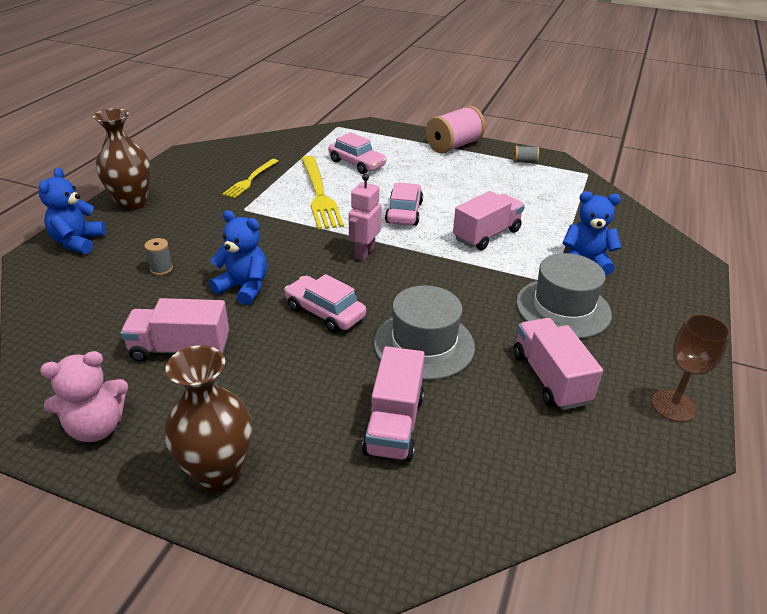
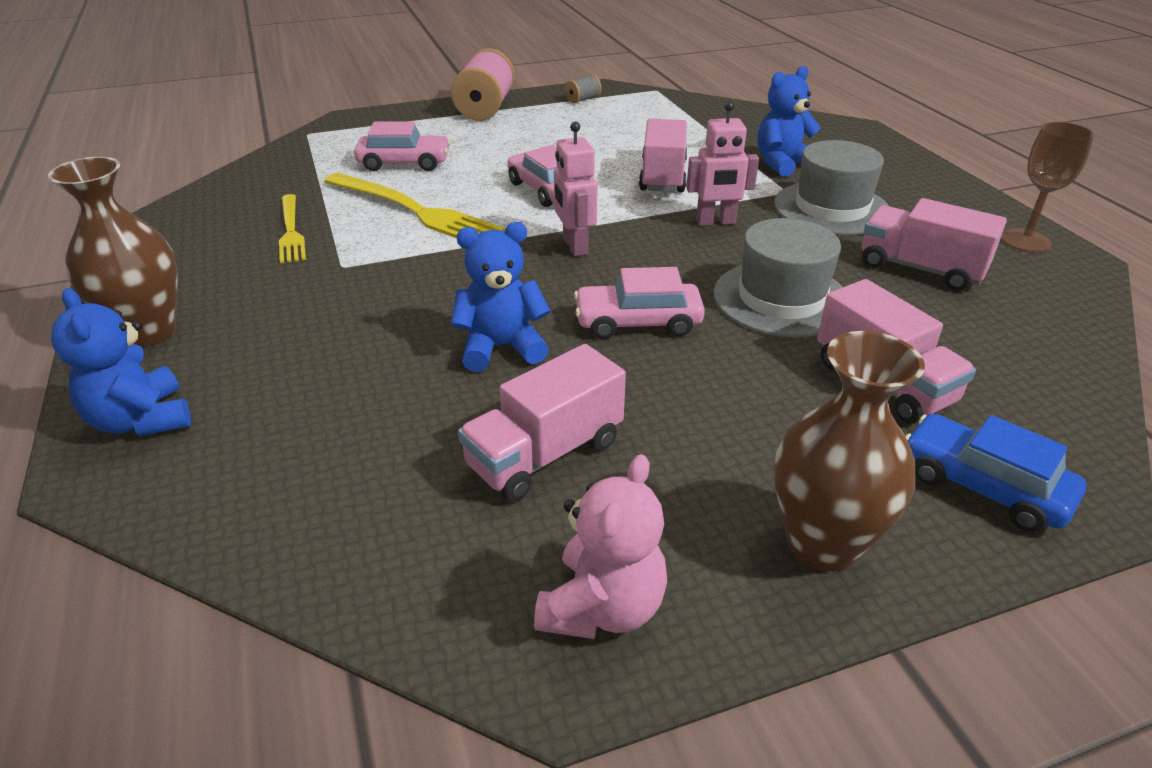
camera: 40 degrees left, 0 degrees up
grey spool [144,238,173,275] -> none
none -> pink robot [686,101,759,226]
none -> blue car [905,414,1086,532]

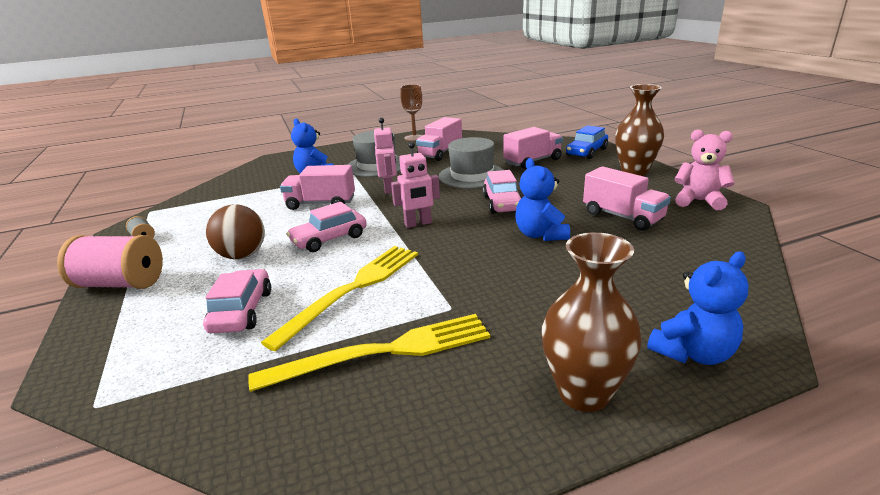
camera: 90 degrees left, 10 degrees down
yellow fork [279,194,306,263] -> yellow fork [248,314,490,392], size x1.65
none -> brown ball [206,204,265,259]

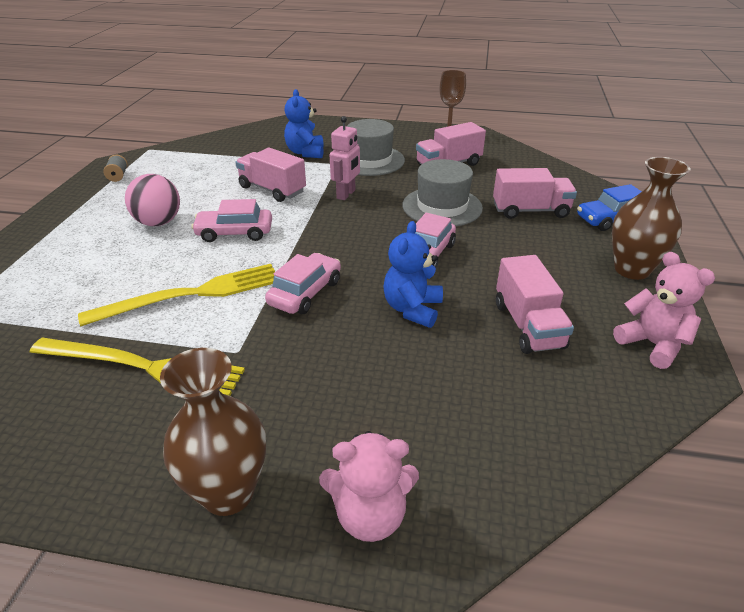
camera: 30 degrees right, 10 degrees up
pink spool [57,235,163,289] -> none
pink car [203,269,271,333] -> pink car moved to [265,253,341,314]
brown ball [206,204,265,259] -> pink ball [125,174,180,226]
pink robot [391,142,440,228] -> none
blue teddy bear [647,251,748,365] -> pink teddy bear [319,431,419,542]

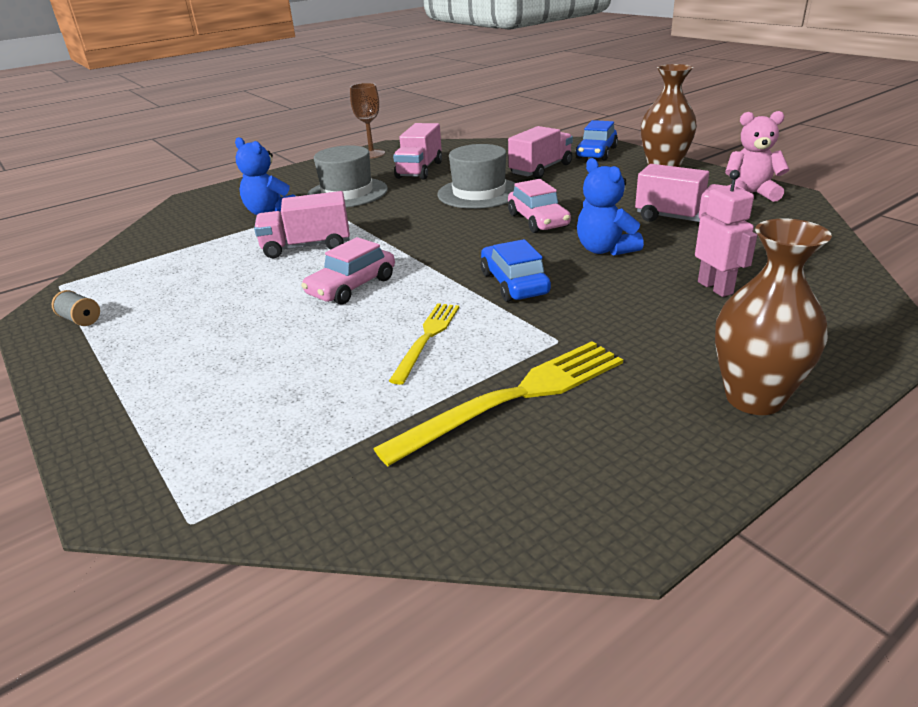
camera: 45 degrees left, 5 degrees down
yellow fork [78,264,275,326] -> yellow fork [389,303,459,385], size x0.61
pink ball [125,174,180,226] -> none
pink car [265,253,341,314] -> blue car [481,239,551,302]
pink teddy bear [319,431,419,542] -> none
pink robot [330,116,360,200] -> pink robot moved to [695,170,757,297]

